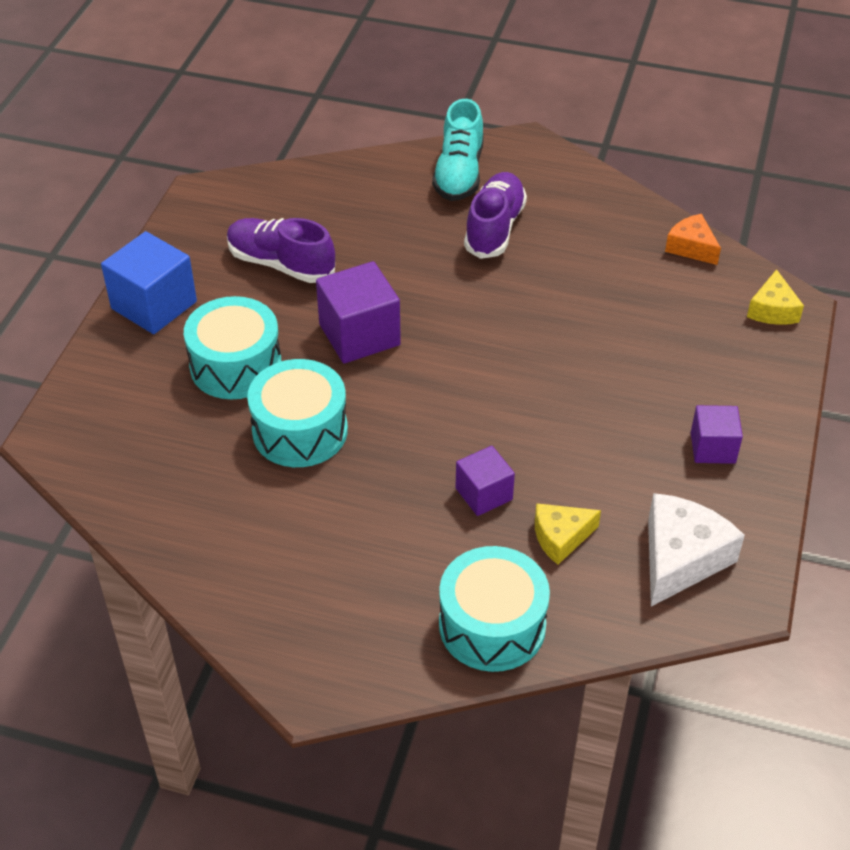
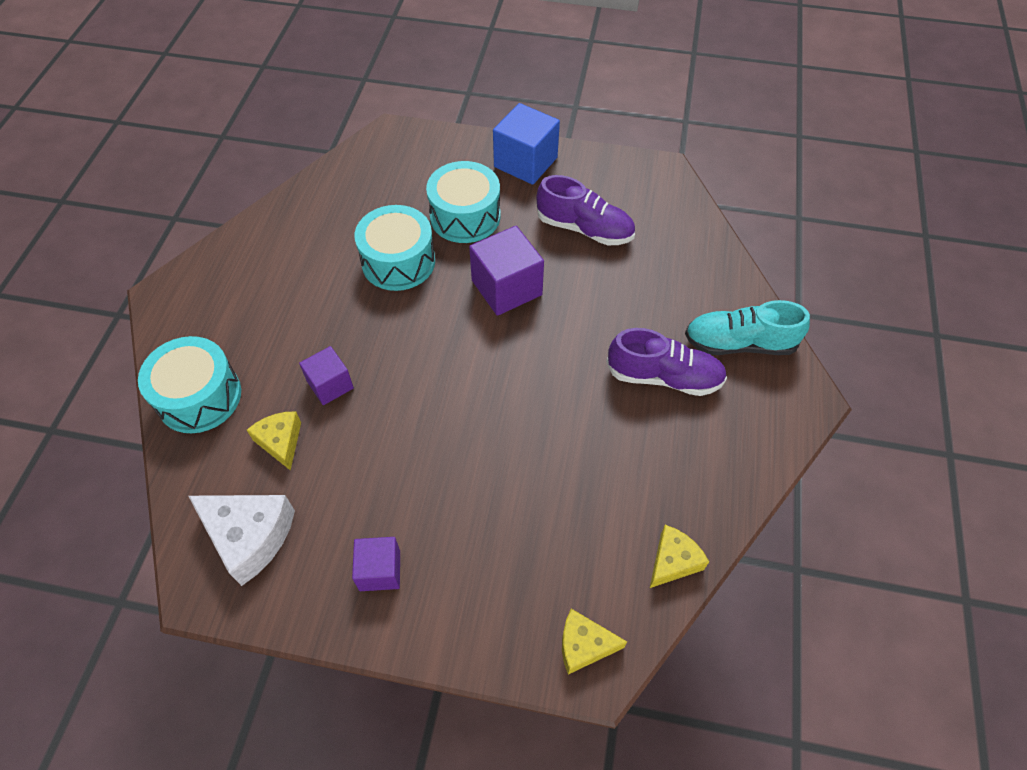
camera: 85 degrees right, 10 degrees up
purple shoe [227,218,335,283] -> purple shoe turned 90 degrees clockwise [536,175,635,245]
orange cheese [665,214,721,265] -> yellow cheese [650,525,709,588]

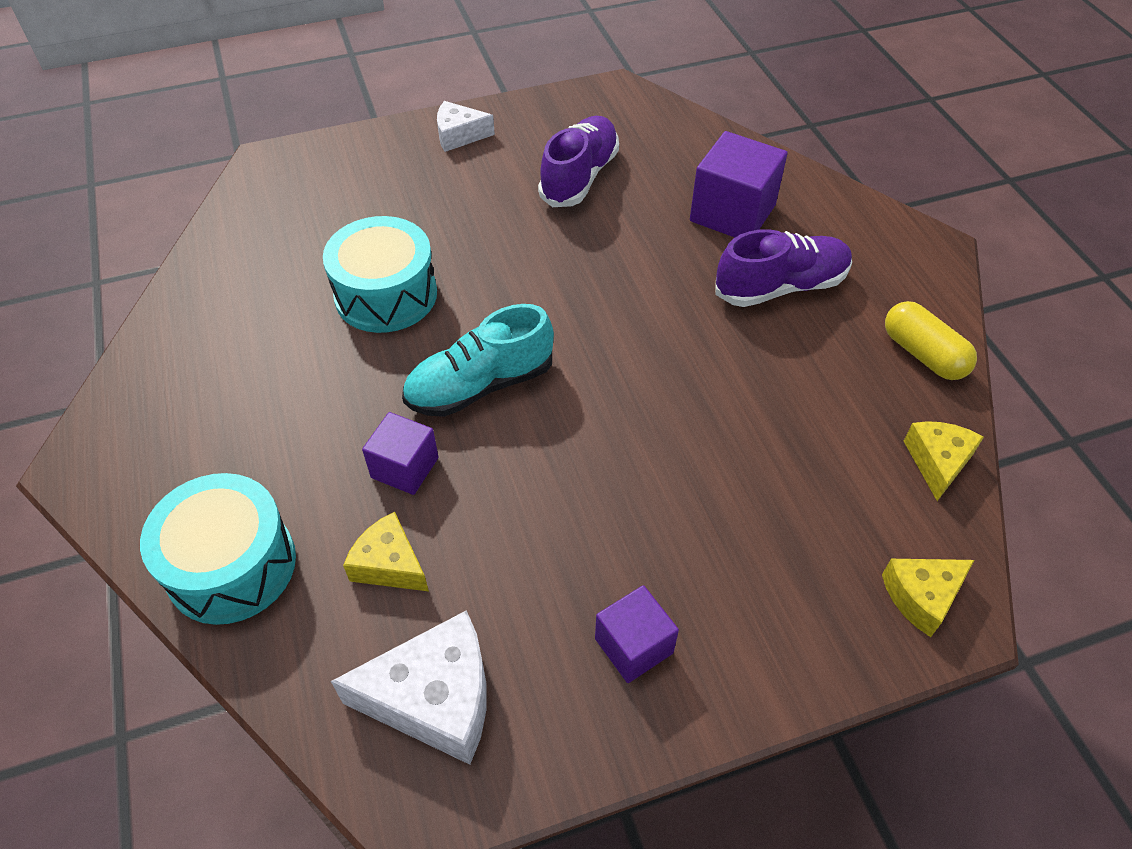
camera: 30 degrees left, 5 degrees down
turquoise drum [426,161,501,243] -> none
purple cube [469,226,544,316] -> purple cube moved to [690,131,788,237]
blue cube [493,103,560,185] -> white cheese [437,101,495,152]
purple shoe [536,175,635,245] -> purple shoe turned 60 degrees counterclockwise [538,116,619,207]
turquoise shoe [685,300,810,355] -> turquoise shoe moved to [402,304,554,417]
none -> yellow capsule [885,301,977,380]

